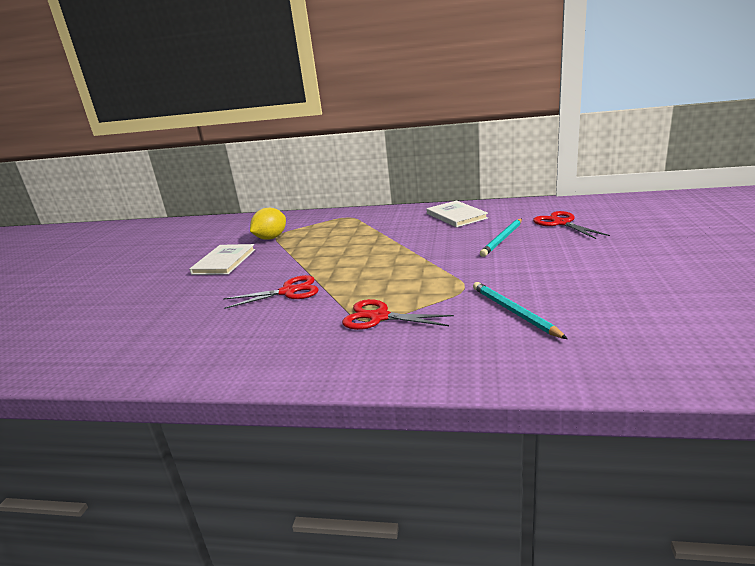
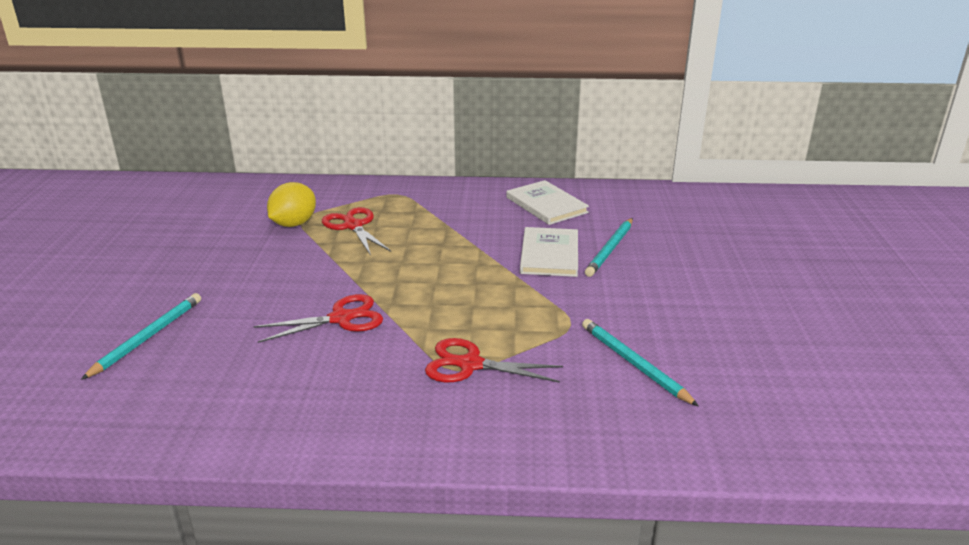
camera: 10 degrees left, 5 degrees up
white book [189,244,255,275] -> white book moved to [520,227,578,277]
red scissors [533,211,610,239] -> red scissors moved to [322,207,391,255]
none -> turquoise pencil [81,293,201,380]

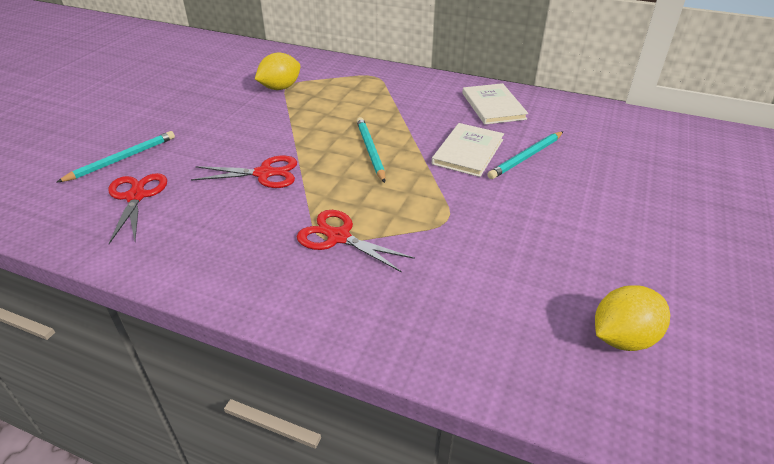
camera: 20 degrees right, 10 degrees up
red scissors [322,207,391,255] -> red scissors moved to [109,173,167,244]
turquoise pencil [582,319,699,406] -> turquoise pencil moved to [357,117,386,183]
none -> yellow lemon [595,285,670,351]

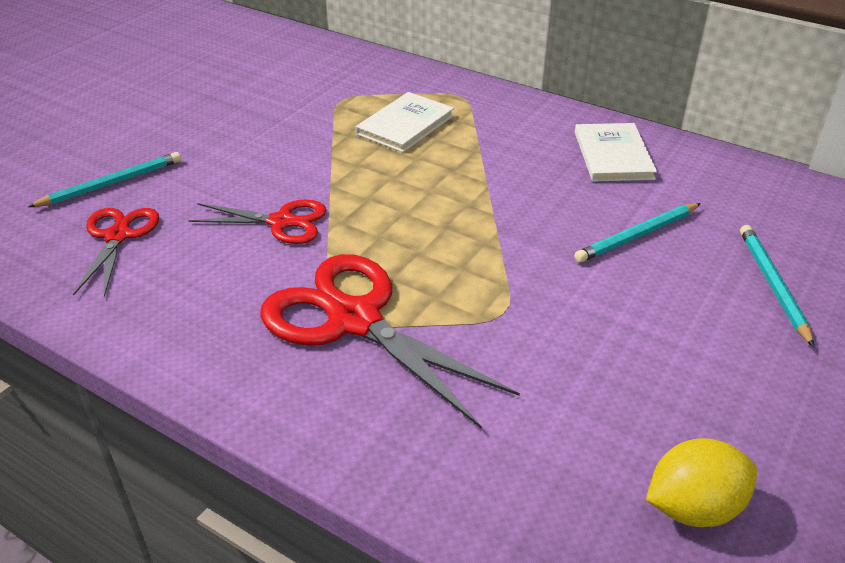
camera: 10 degrees right, 0 degrees up
yellow lemon [255,53,300,90] -> none
red scissors [297,210,415,273] -> red scissors [261,254,520,428], size x1.75
turquoise pencil [357,117,386,183] -> turquoise pencil moved to [740,225,814,347]
white book [432,123,504,177] -> white book moved to [356,92,454,152]

